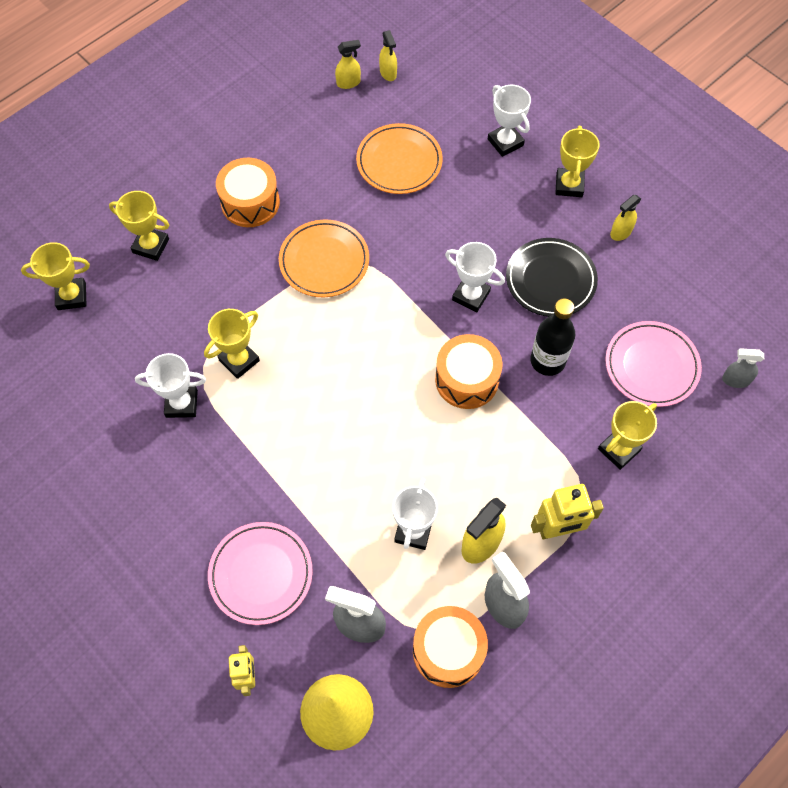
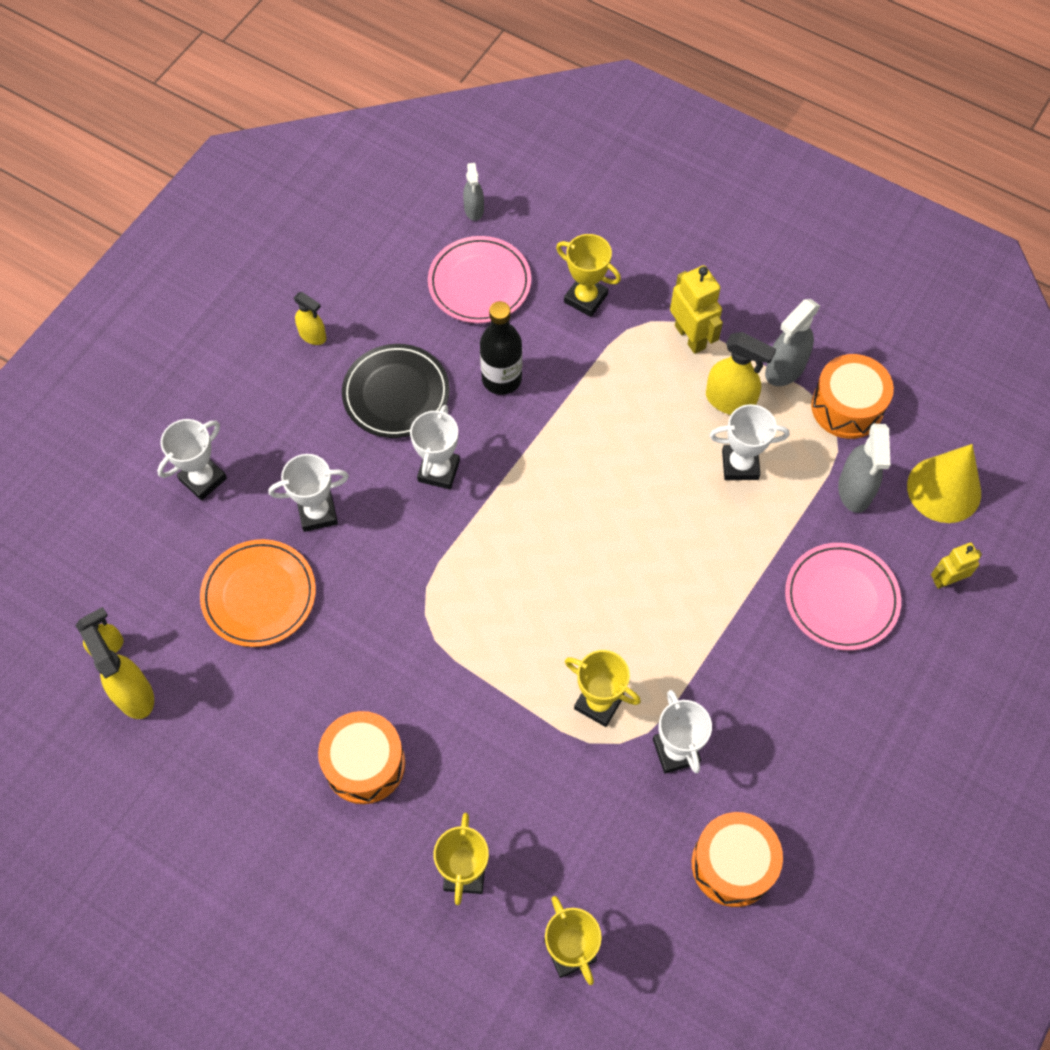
camera: 105 degrees left, 0 degrees up
orange plate [279,220,369,297] -> none
yellow spray bottle [335,40,361,89] -> yellow spray bottle [80,626,154,719], size x1.61
orange drum [435,334,503,409] -> orange drum moved to [692,812,783,907]
yellow trophy [555,126,600,197] -> none
none -> white trophy [268,454,349,532]

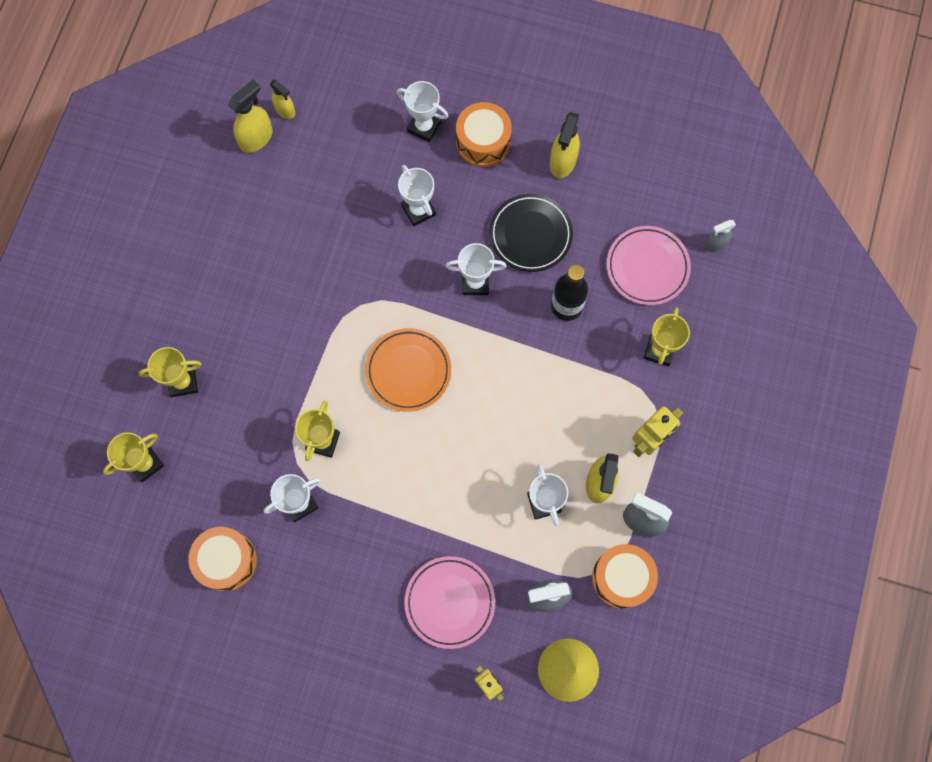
camera: 75 degrees right, 10 degrees up
orange plate [200,539,316,647] -> orange plate moved to [365,328,451,412]
yellow spray bottle [294,292,326,345] -> yellow spray bottle [550,112,580,178], size x1.61
orange drum [318,711,405,804] -> orange drum moved to [456,102,512,167]

